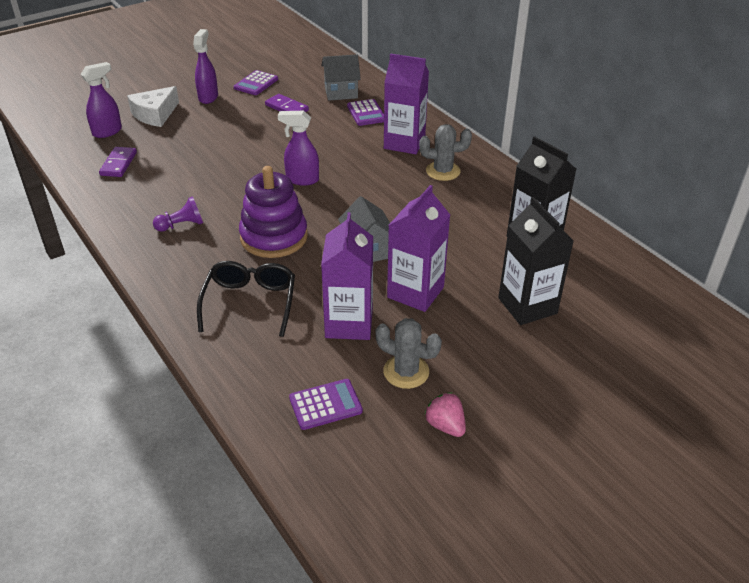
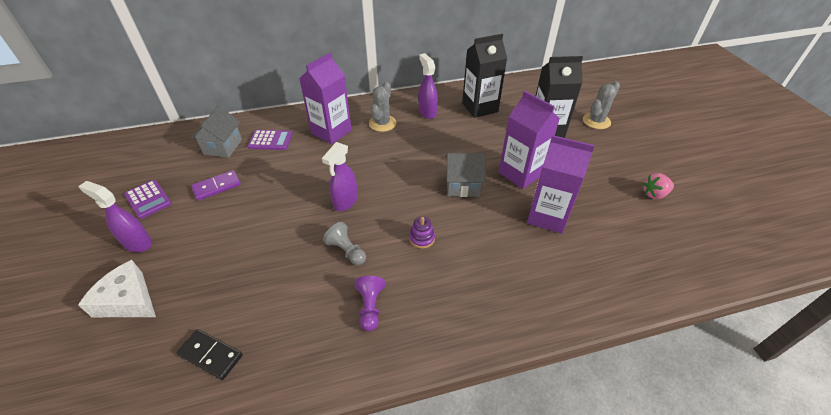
camera: 70 degrees left, 5 degrees up
purple spray bottle [81,62,122,138] -> purple spray bottle moved to [418,53,438,119]
purple domino [99,147,137,177] -> black domino [176,329,243,380]
white cheese [127,86,179,127] -> white cheese turned 150 degrees clockwise [78,260,156,317]
black glasses [197,261,295,337] -> none
purple stacking toy [239,166,308,258] -> purple stacking toy [409,217,435,249], size x0.41
purple calculator [289,379,363,430] -> none
grey cactus [376,318,442,389] -> grey cactus moved to [583,81,620,129]
none -> grey pawn [323,222,366,265]

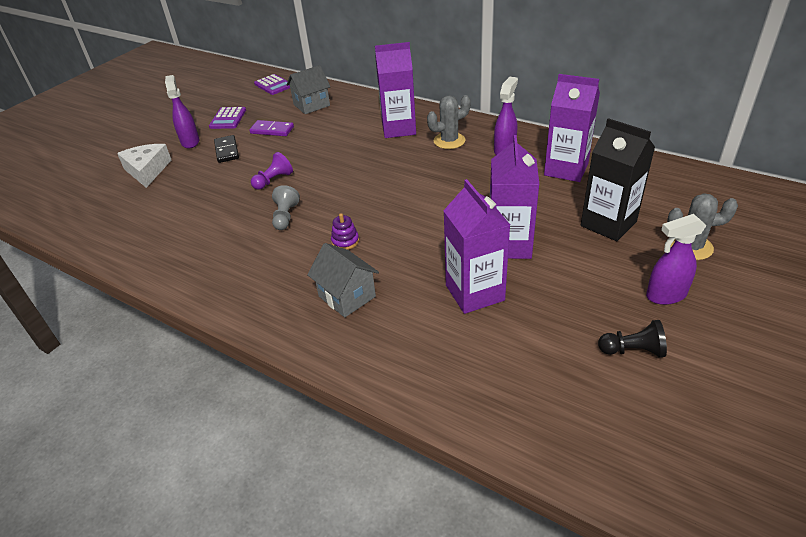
camera: 50 degrees right, 5 degrees down
black domino [176,329,243,380] -> black domino moved to [214,135,239,163]
purple calculator [248,130,293,150] -> purple calculator moved to [254,74,290,95]
purple spray bottle [322,142,358,211] -> purple spray bottle moved to [646,214,707,305]
purple pawn [355,276,385,331] -> purple pawn moved to [251,152,293,190]
grey house [445,153,486,197] -> grey house moved to [307,243,379,317]
black carton [462,34,507,118] -> purple carton [544,74,600,182]
pink strawberry [642,173,674,199] -> black pawn [598,320,667,358]

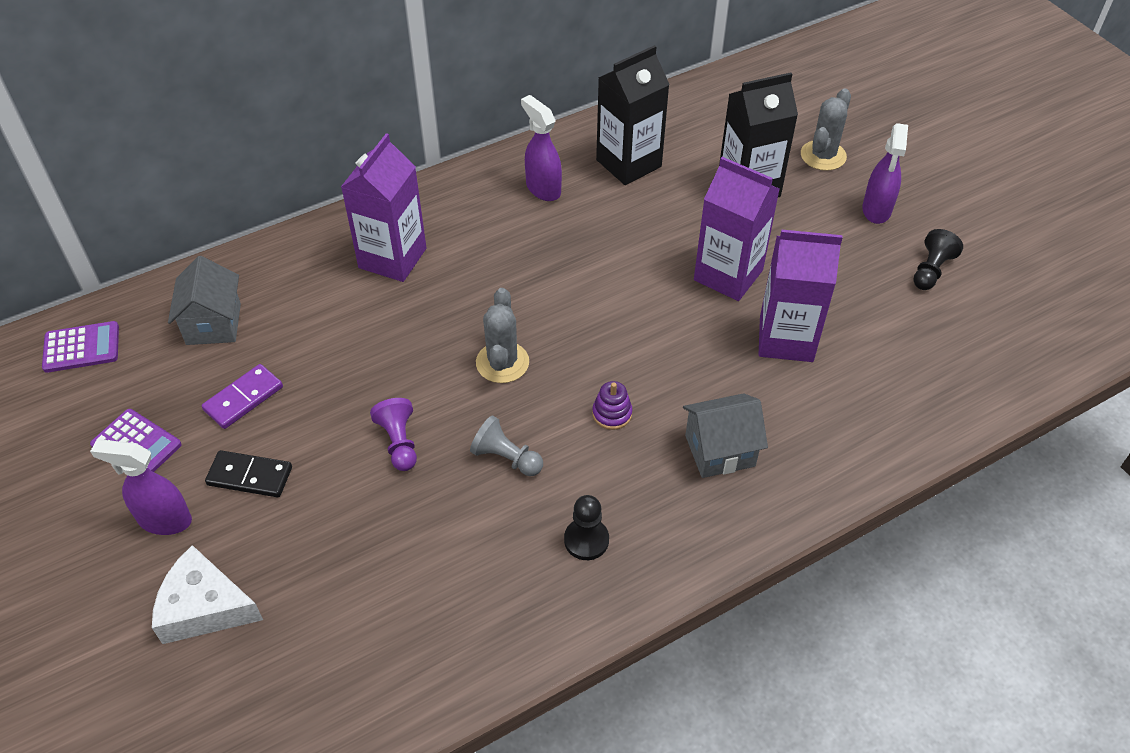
camera: 65 degrees left, 10 degrees up
grey cactus [427,95,471,149] -> grey cactus moved to [476,288,529,383]
purple carton [544,74,600,182] -> black carton [596,45,670,185]
none -> black pawn [564,495,609,560]

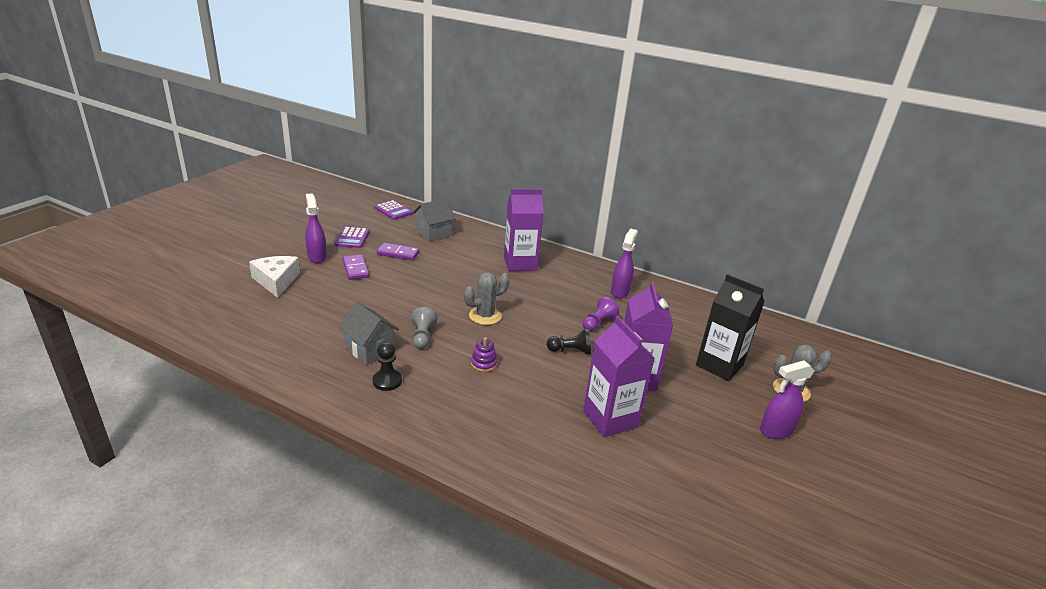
camera: 55 degrees right, 20 degrees down
black domino [205,450,292,497] -> purple domino [342,254,369,280]
purple pawn [370,398,417,471] -> purple pawn moved to [583,297,619,331]
black carton [596,45,670,185] -> none
grey house [683,393,768,478] -> grey house moved to [338,302,399,365]
black pawn [913,229,963,290] -> black pawn moved to [547,328,591,355]

